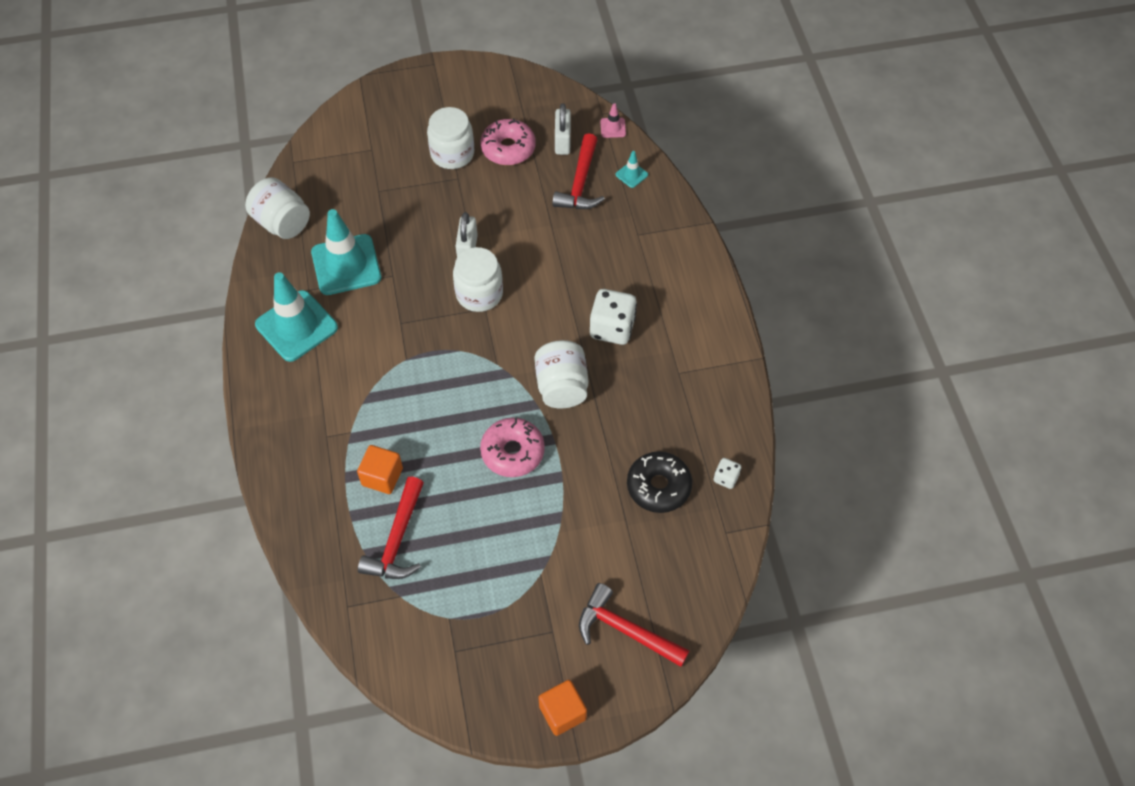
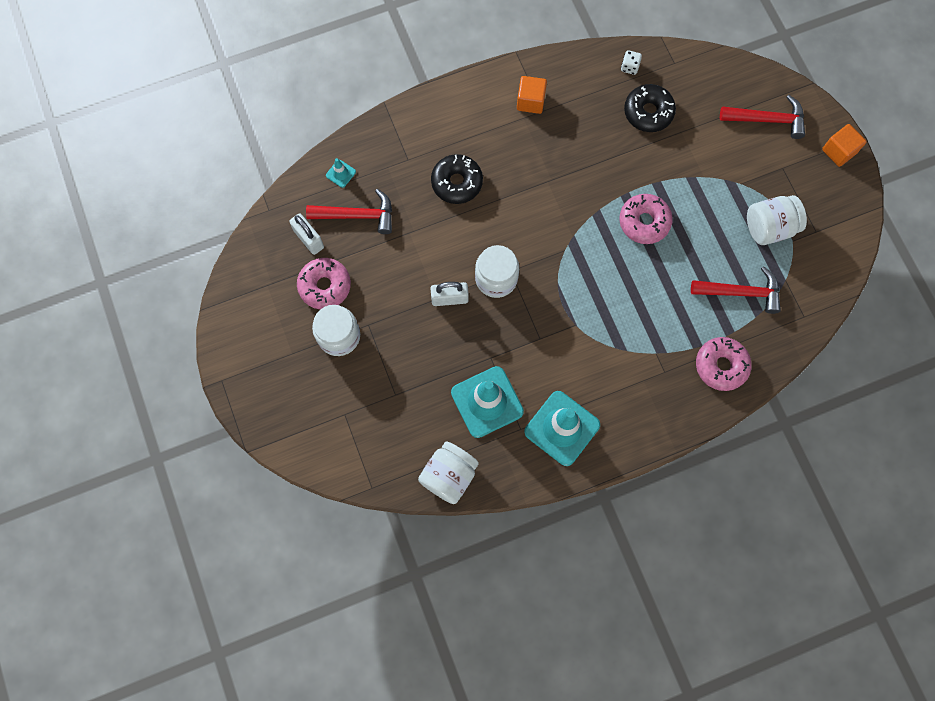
camera: 100 degrees left, 15 degrees up
orange cube [357,445,403,494] -> orange cube moved to [517,76,547,114]
white jar [535,340,588,408] -> white jar moved to [747,195,807,245]
white padlock [555,103,571,155] -> white padlock turned 60 degrees clockwise [289,213,324,255]
red hammer [579,583,689,667] -> red hammer turned 105 degrees counterclockwise [720,95,805,139]
white dice [590,289,637,345] -> none
pink traffic cone [600,103,626,138] -> none
none -> black donut [431,154,483,204]
none -> pink donut [696,337,752,391]

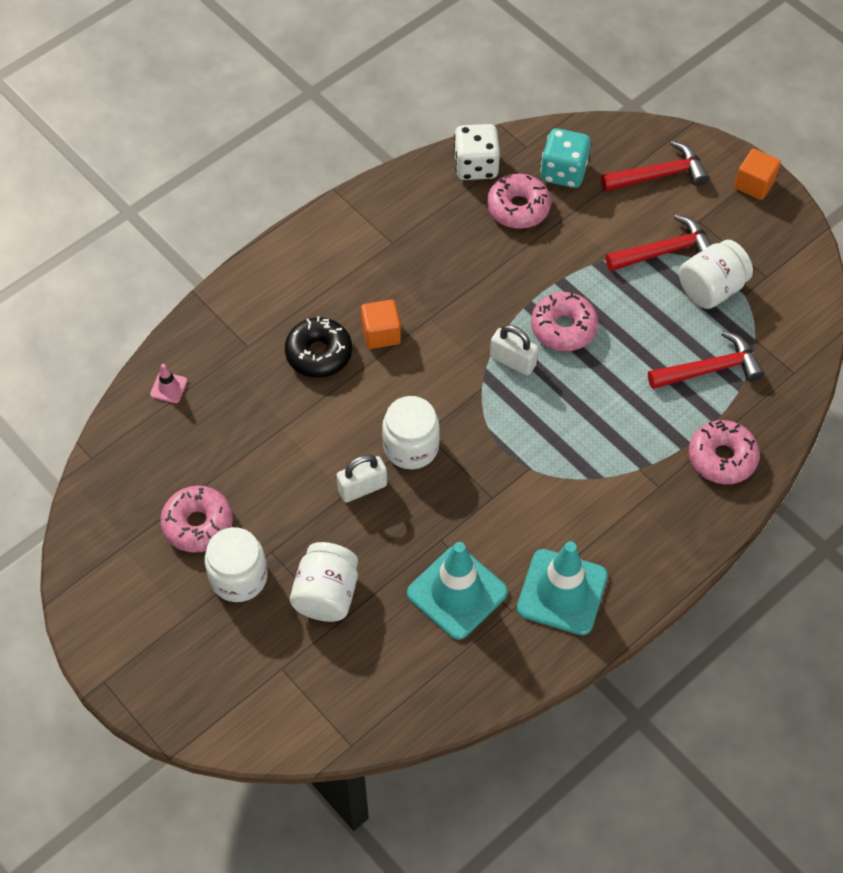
camera: 20 degrees left, 15 degrees down
white padlock [289,213,324,255] -> white padlock moved to [490,325,538,376]
red hammer [306,189,392,234] -> red hammer moved to [606,215,712,271]
turquoise traffic cone [326,158,356,188] -> pink traffic cone [150,364,187,403]
white jar [418,441,479,504] -> white jar moved to [290,542,358,622]
orange cube [517,76,547,114] -> orange cube moved to [361,300,401,349]
white dice [621,50,642,75] -> white dice [454,124,500,180], size x1.99
black donut [624,84,676,132] -> pink donut [487,174,551,229]
none -> turquoise dice [540,128,591,188]

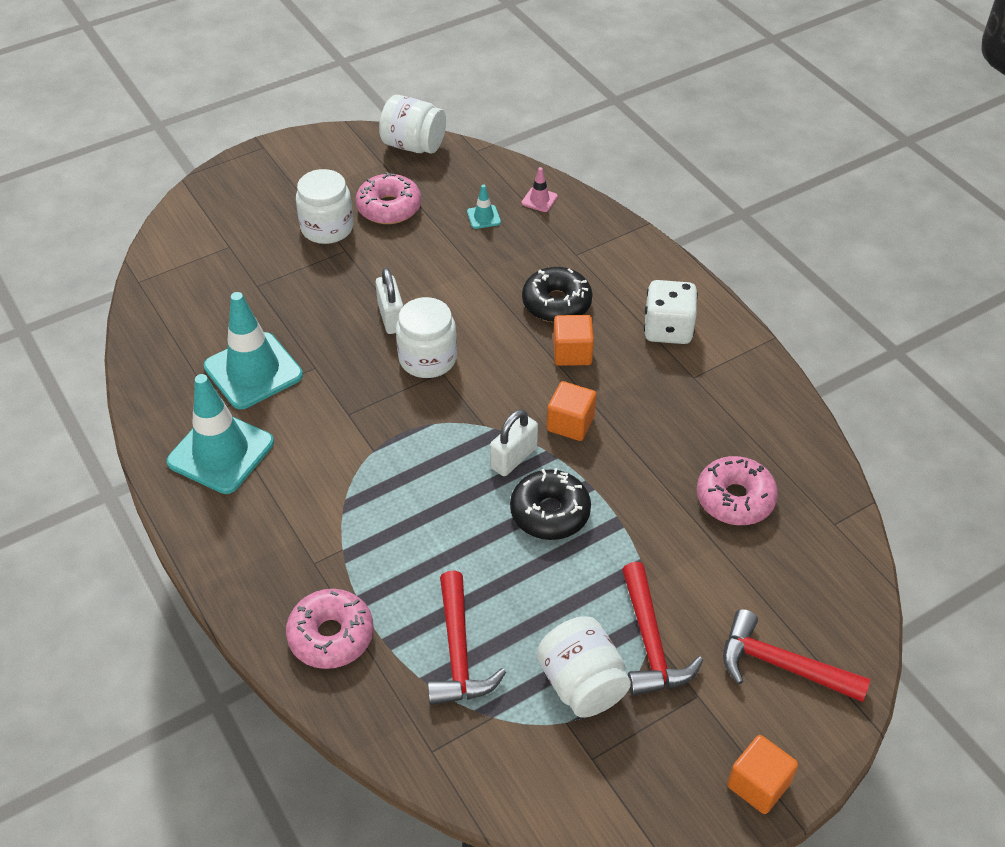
camera: 100 degrees right, 10 degrees down
white jar [290,542,358,622] -> white jar moved to [379,95,446,154]
white dice [454,124,500,180] -> white dice moved to [644,280,698,344]
pink donut [531,292,598,351] -> black donut [510,468,591,540]
turquoise dice [540,128,591,188] -> none
red hammer [601,141,709,192] -> red hammer turned 120 degrees clockwise [723,609,870,702]
none -> turquoise traffic cone [467,185,501,229]
none -> orange cube [547,381,597,441]

